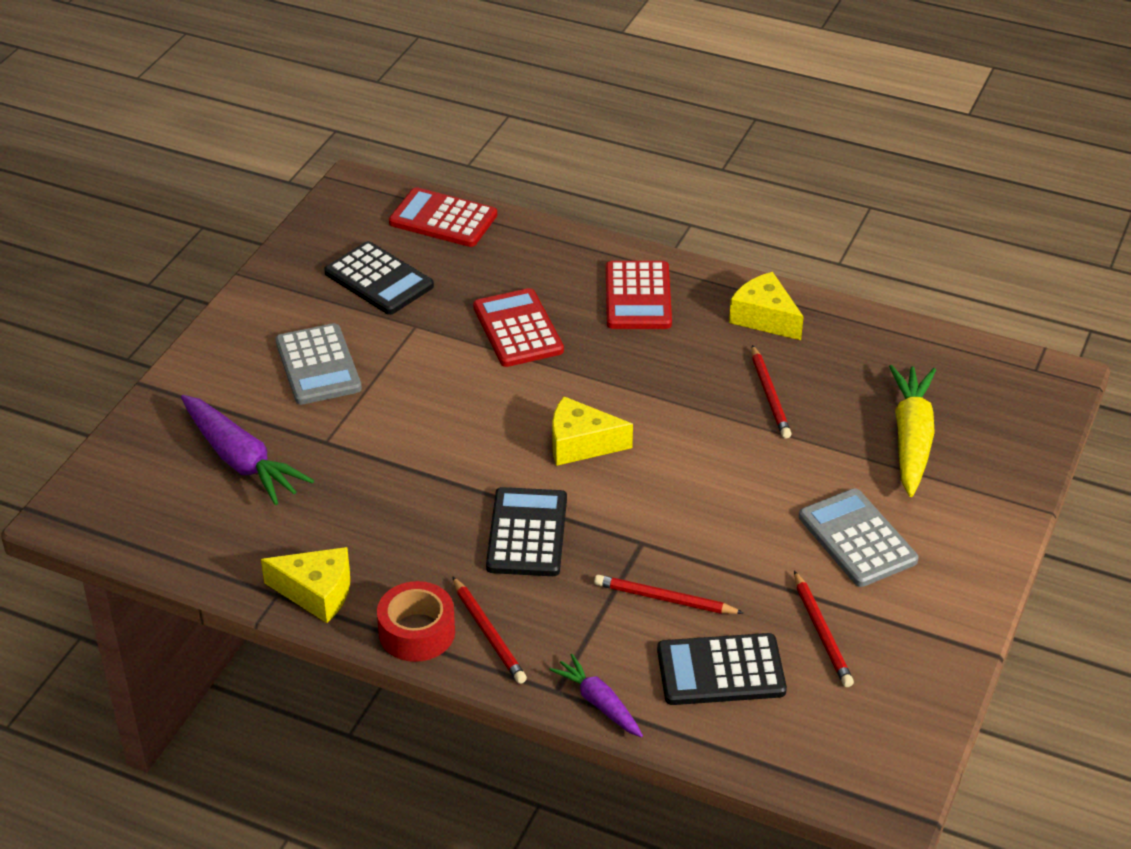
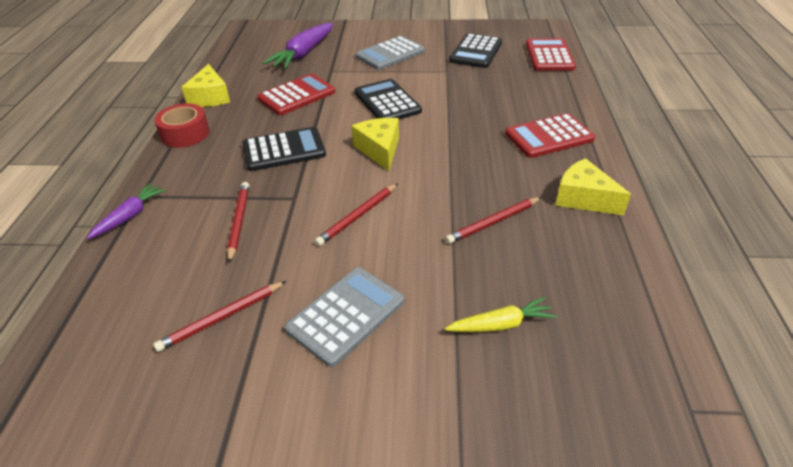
camera: 70 degrees right, 0 degrees up
red pencil [452,576,527,684] -> red pencil moved to [315,183,398,246]
red calculator [473,288,564,367] -> red calculator moved to [257,74,335,115]
black calculator [657,633,787,705] -> black calculator moved to [355,79,422,119]
yellow cheese [729,272,804,340] -> yellow cheese turned 75 degrees counterclockwise [555,158,631,215]
yellow carrot [889,365,936,497] -> yellow carrot [445,297,557,332], size x0.58

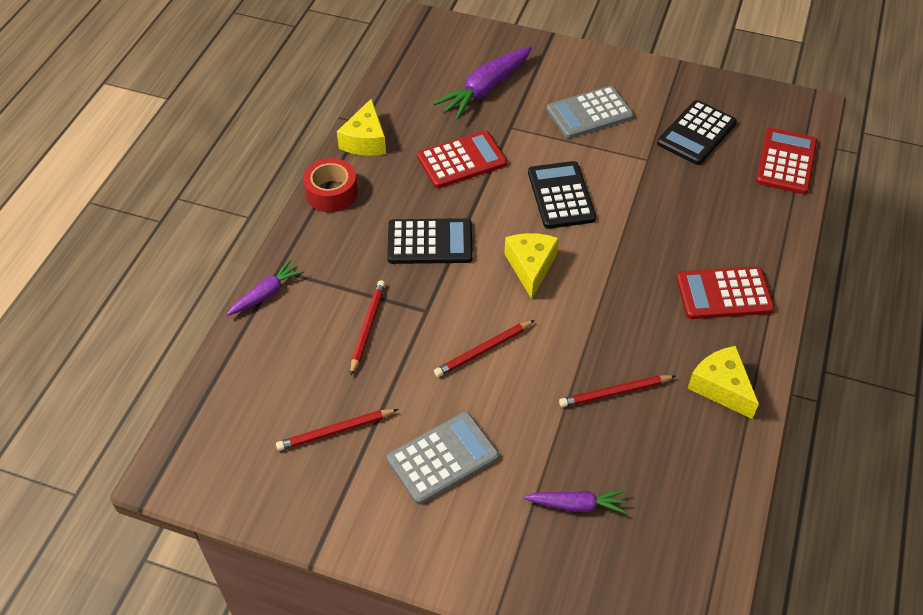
camera: 15 degrees right, 10 degrees up
yellow carrot [445,297,557,332] -> purple carrot [524,490,627,514]

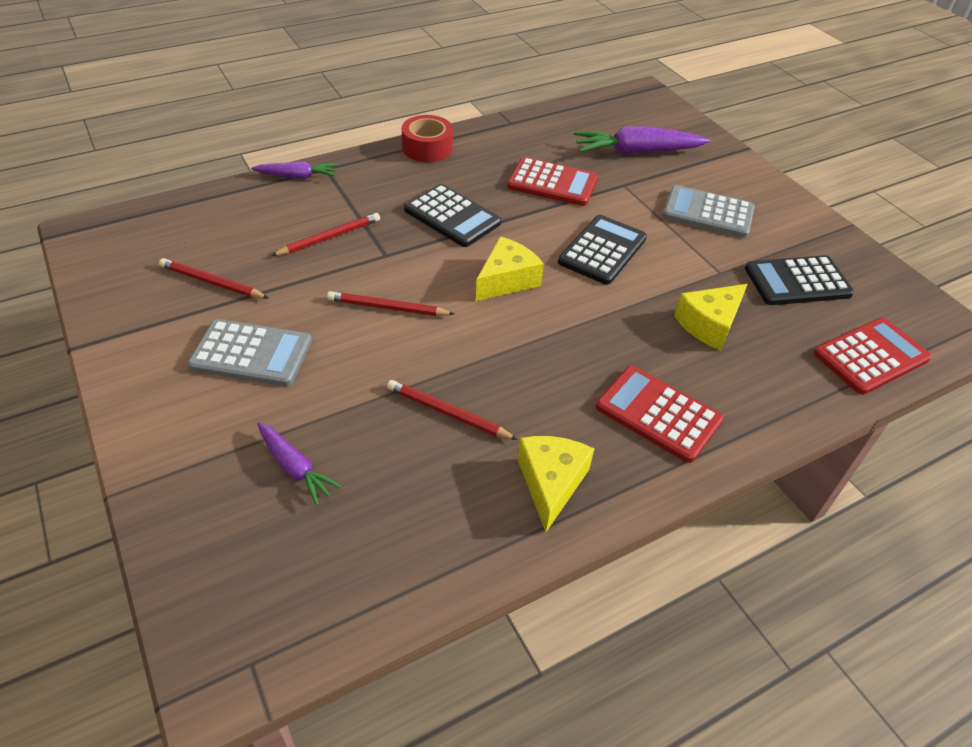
camera: 40 degrees right, 5 degrees down
yellow cheese [337,98,386,156] -> yellow cheese moved to [674,284,748,350]

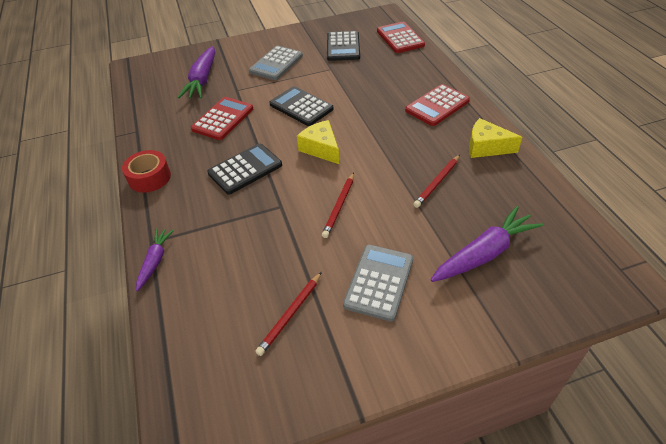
camera: 75 degrees left, 0 degrees up
purple carrot [257,422,342,505] -> purple carrot [430,206,543,282], size x1.73
red pencil [271,213,380,256] -> none
yellow cheese [674,284,748,350] -> none

